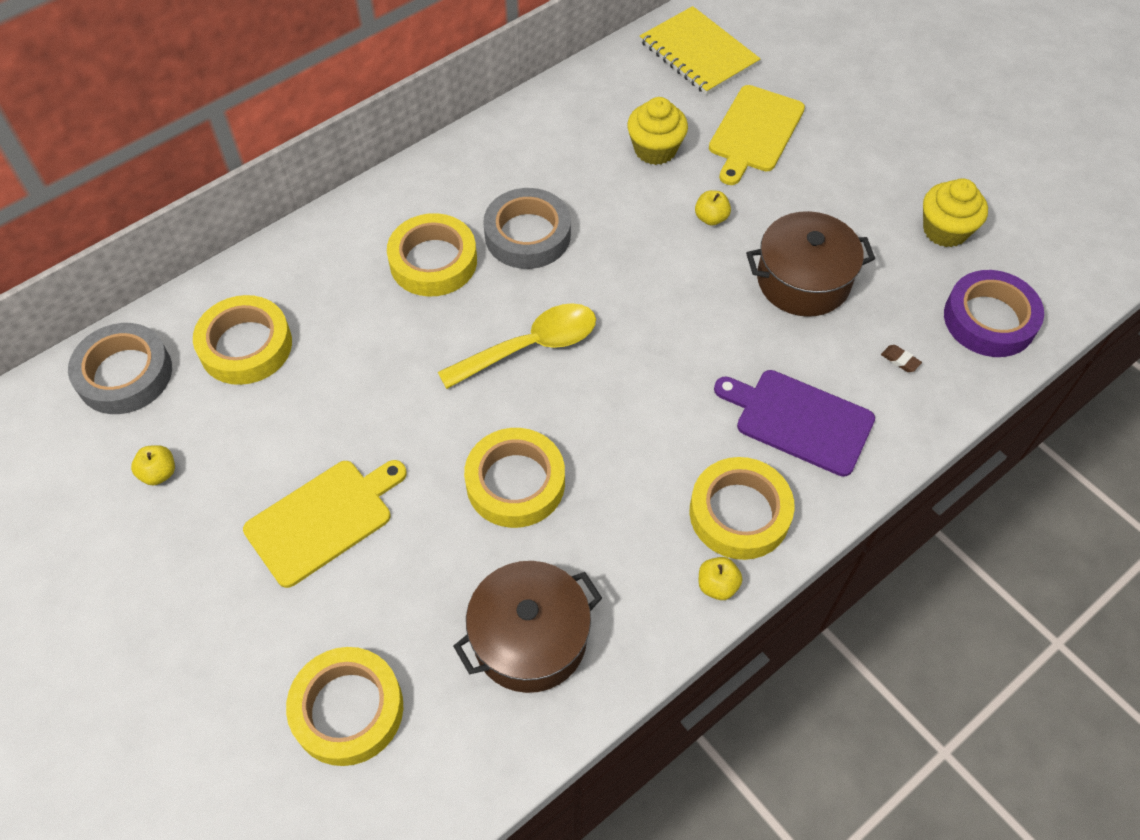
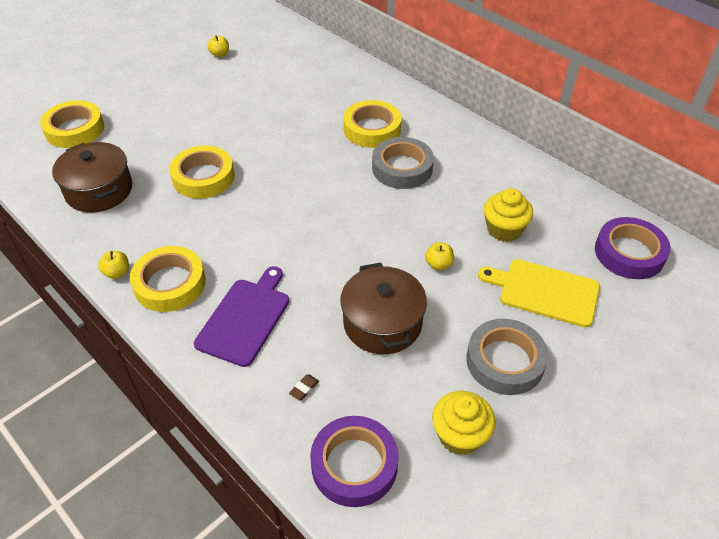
camera: 85 degrees right, 10 degrees down
grey tape [68,323,172,414] -> grey tape moved to [466,319,548,395]
yellow tape [193,295,292,385] -> none
yellow cutting board [243,460,407,588] -> none
yellow spoon [438,303,596,389] -> none
yellow notebook [640,6,760,95] -> purple tape [595,217,671,279]

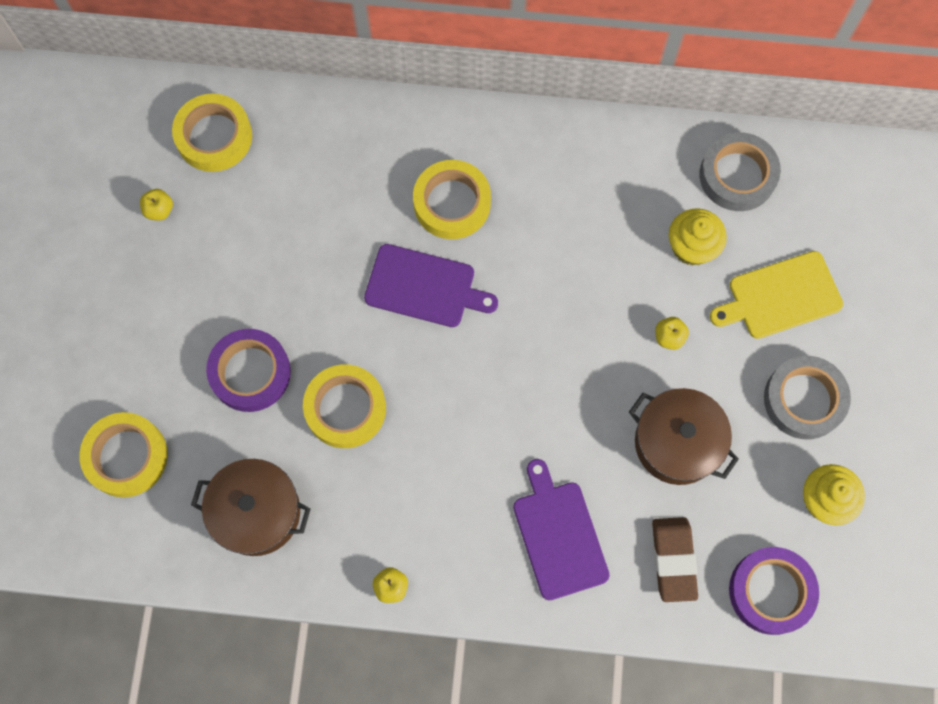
camera: 40 degrees left, 25 degrees up
yellow tape [130,246,206,312] -> yellow tape moved to [172,94,252,172]
brown eraser [289,374,319,400] -> brown eraser [652,517,698,602], size x2.50
grey tape [372,137,434,189] -> grey tape moved to [699,132,781,211]
purple tape [595,217,671,279] -> purple tape moved to [206,329,291,412]
none -> purple cutting board [364,244,498,327]

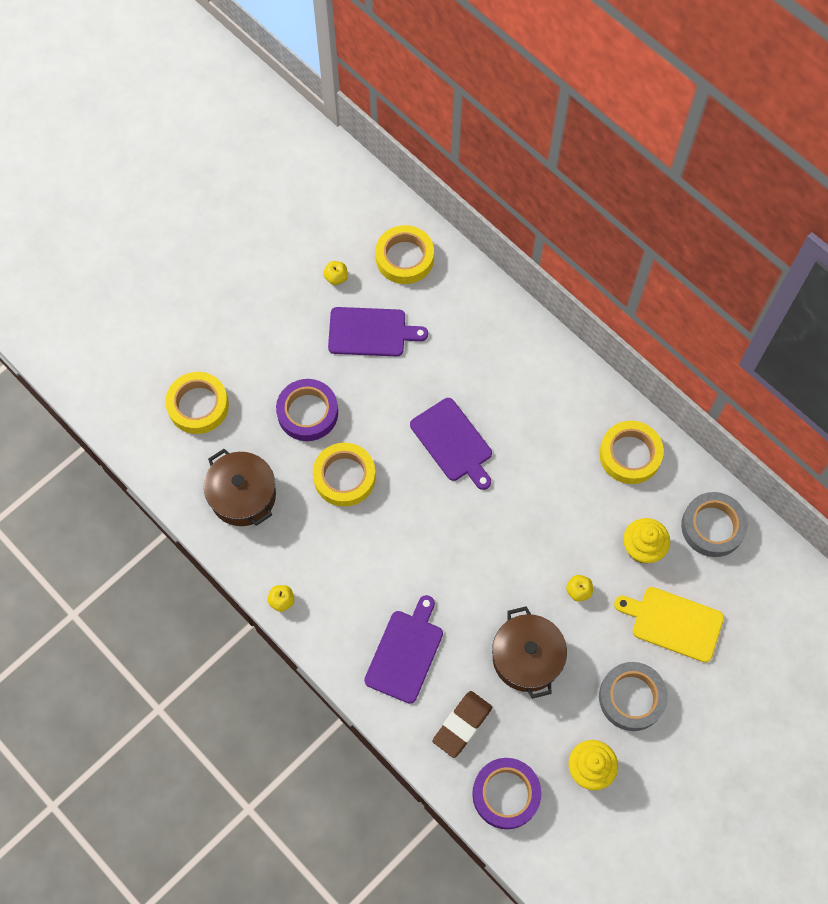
camera: 40 degrees right, 5 degrees down
yellow tape [413,160,491,239] -> yellow tape moved to [599,421,664,484]
none -> purple cutting board [328,307,428,357]

